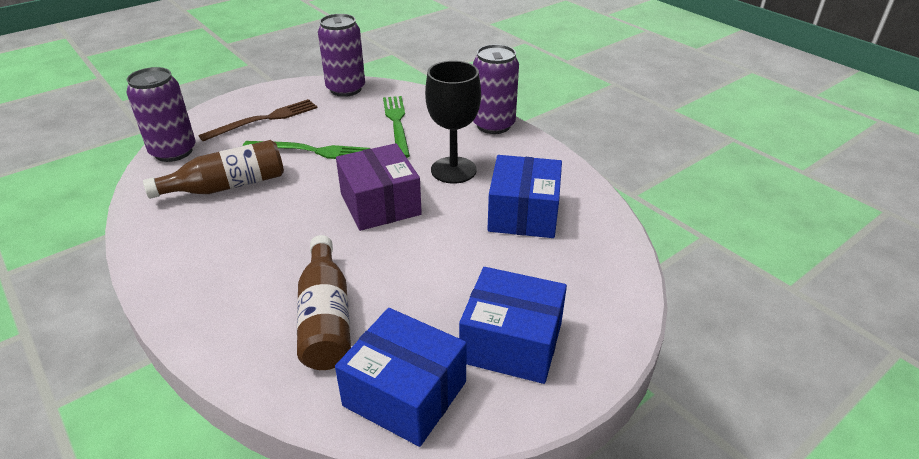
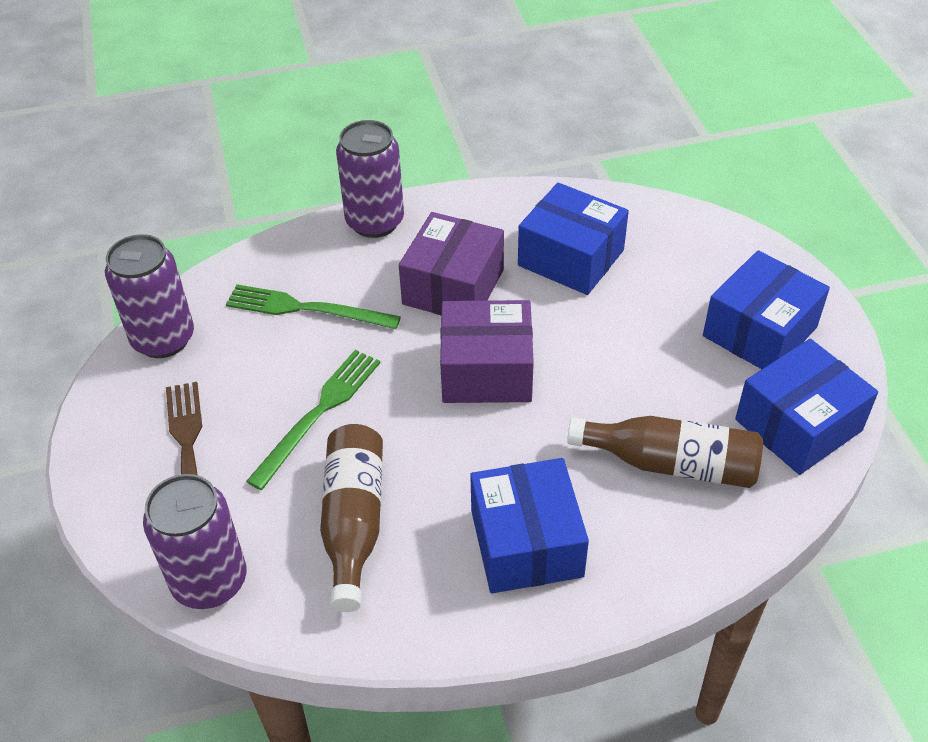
camera: 65 degrees left, 10 degrees up
black goblet [425,61,481,184] -> purple box [399,212,504,315]
none -> blue box [470,458,589,593]

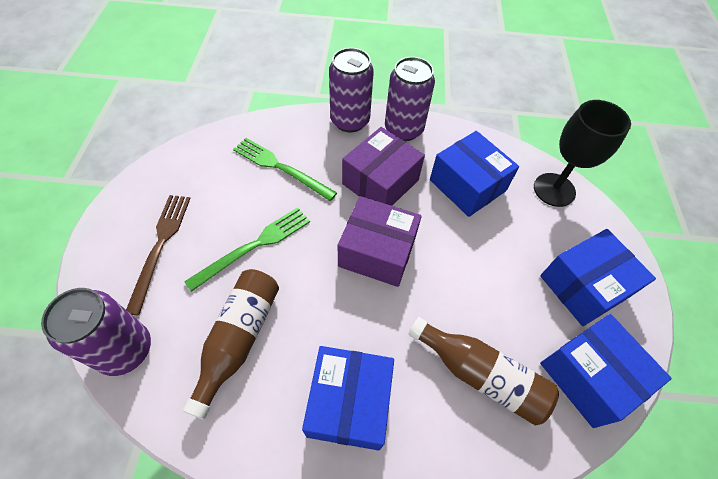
camera: 15 degrees right, 10 degrees up
purple can [105,234,194,358] -> purple can moved to [385,57,435,141]
blue box [735,339,878,475] -> blue box turned 75 degrees clockwise [540,314,672,428]
none -> black goblet [534,100,631,207]

